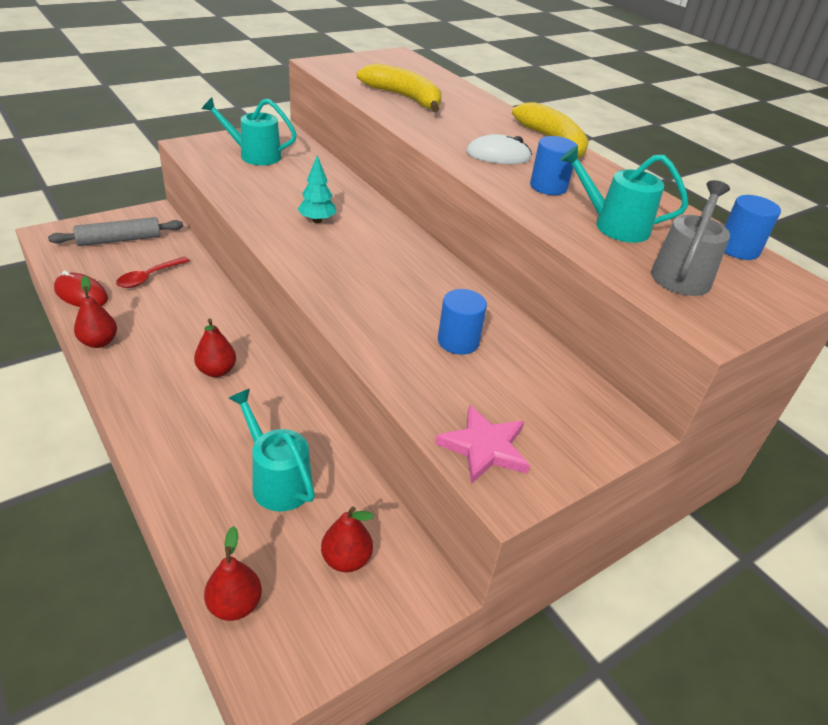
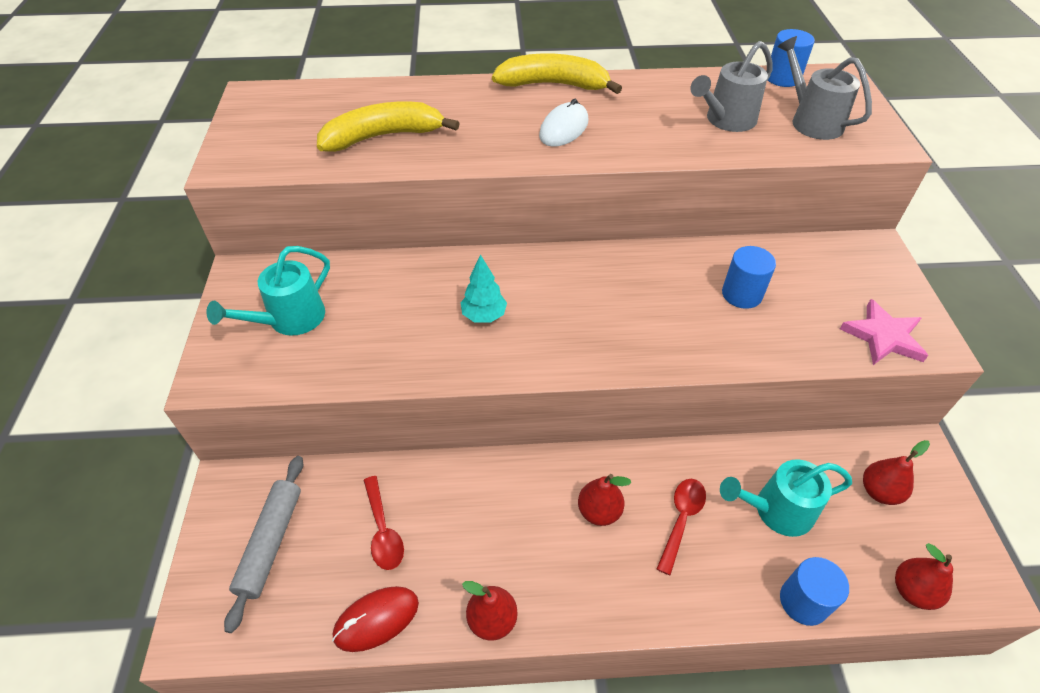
camera: 55 degrees left, 10 degrees up
blue cylinder [530,136,577,195] -> blue cylinder moved to [780,557,849,626]
turquoise watering can [560,145,688,243] -> grey watering can [690,41,773,132]
none -> red spoon [657,479,706,576]

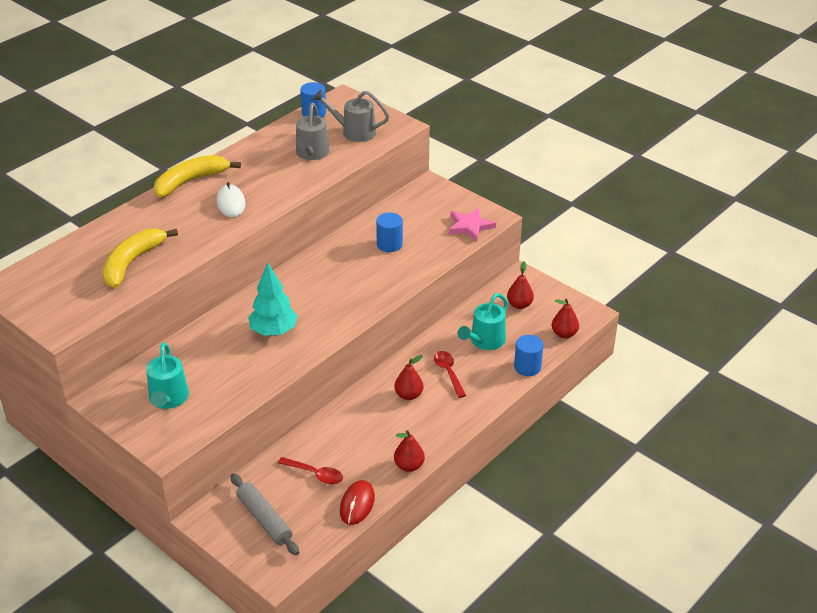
camera: 45 degrees left, 10 degrees down
turquoise tree [461,254,507,323] -> turquoise tree [248,262,298,336], size x1.55

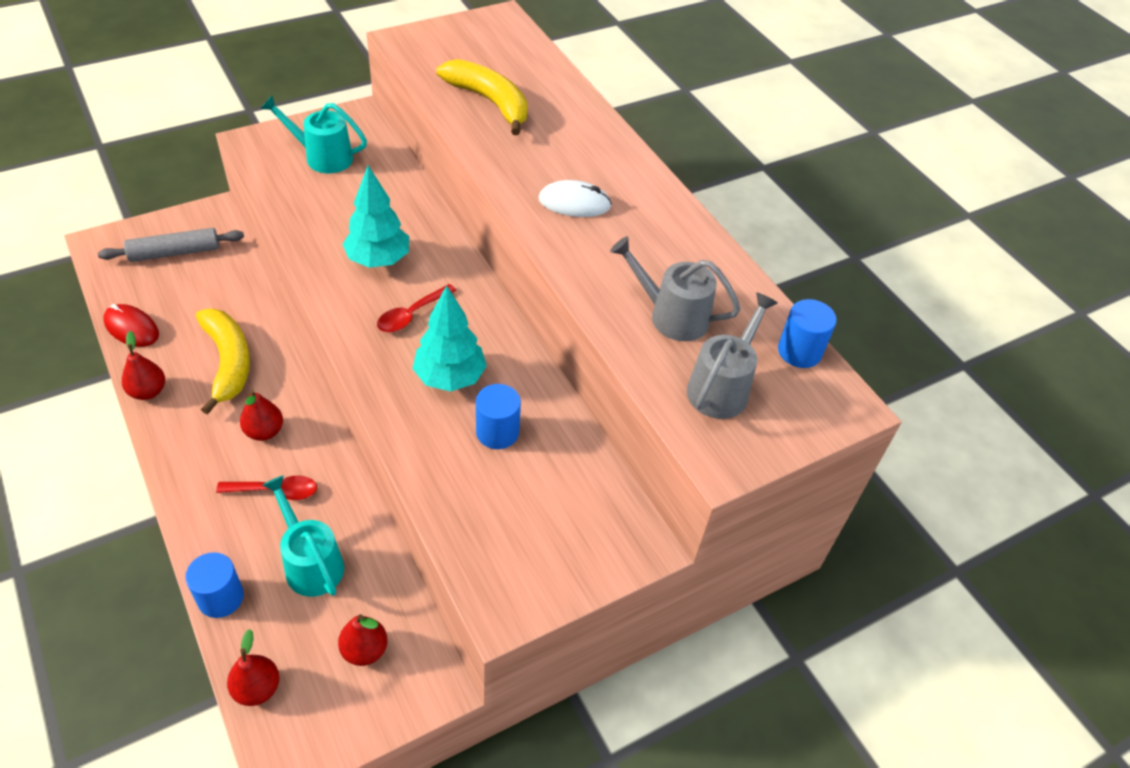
camera: 105 degrees right, 10 degrees up
yellow banana [154,155,241,198] -> yellow banana moved to [196,308,250,415]
red spoon [278,457,343,484] -> red spoon moved to [377,284,457,332]
pink star [449,208,496,241] -> none
none -> turquoise tree [412,285,487,392]

